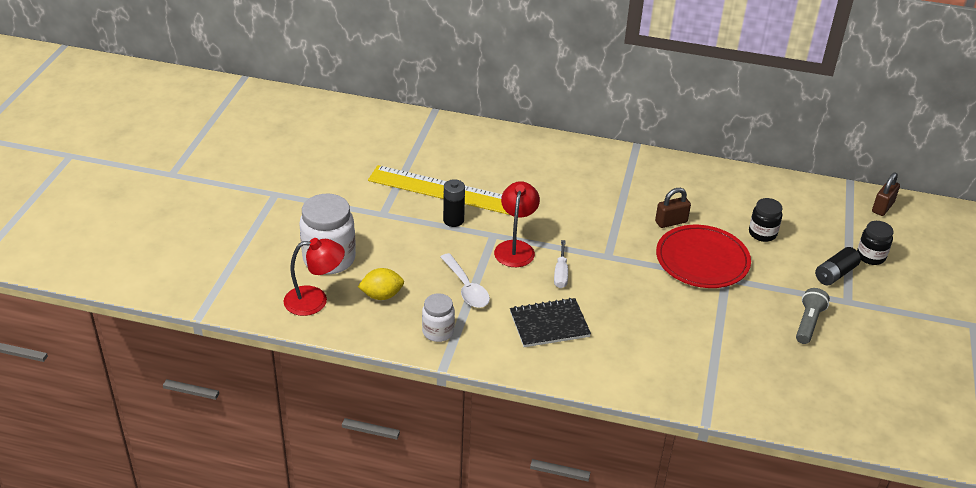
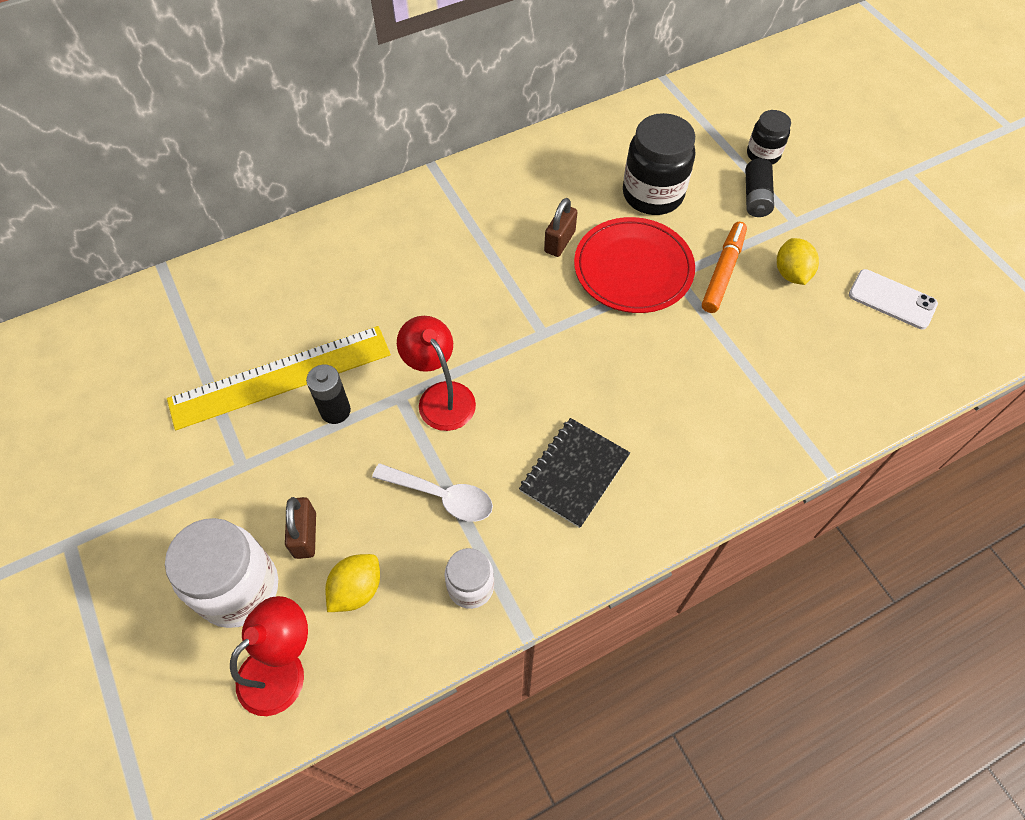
camera: 40 degrees left, 20 degrees up
white screwdriver [554,240,568,288] -> none
black jar [749,198,782,242] -> black jar [623,113,695,215], size x1.75
grey flashlight [796,288,830,344] -> yellow lemon [777,238,819,285]
brown padlock [872,172,900,216] -> brown padlock moved to [285,497,316,559]
none -> orange marker [702,222,747,313]
none -> white phone [849,269,938,329]

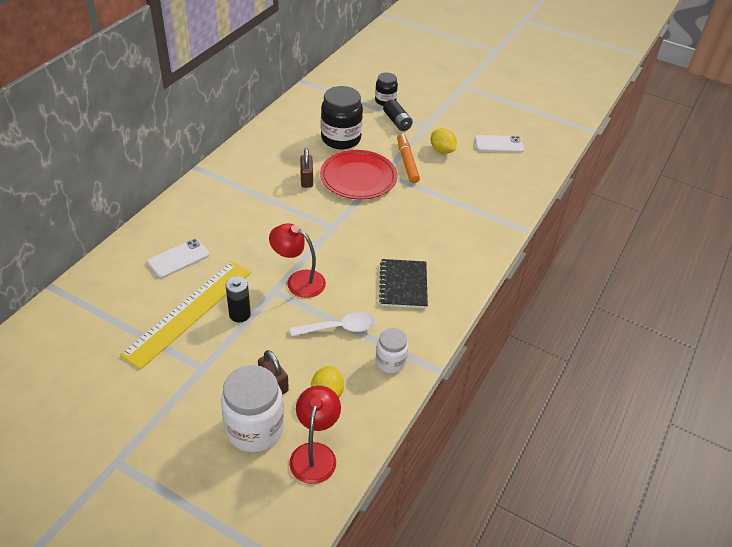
camera: 35 degrees left, 15 degrees down
none -> white phone [147,239,210,278]

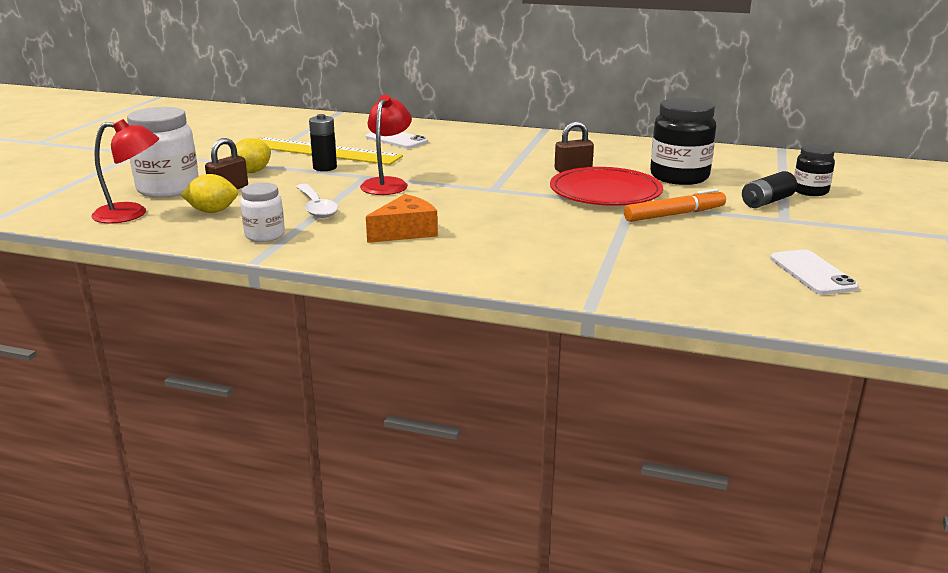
camera: 80 degrees right, 20 degrees down
black notebook [379,259,428,308] -> orange cheese [366,194,438,243]
yellow lemon [431,128,457,154] -> yellow lemon moved to [230,138,271,173]

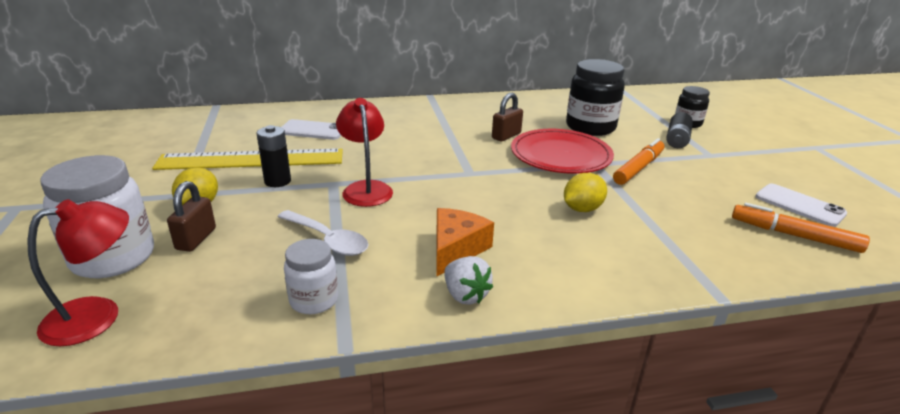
camera: 30 degrees left, 5 degrees up
yellow lemon [181,174,238,213] -> yellow lemon moved to [564,173,607,212]
none -> white strawberry [445,256,493,305]
none -> orange marker [732,203,870,253]

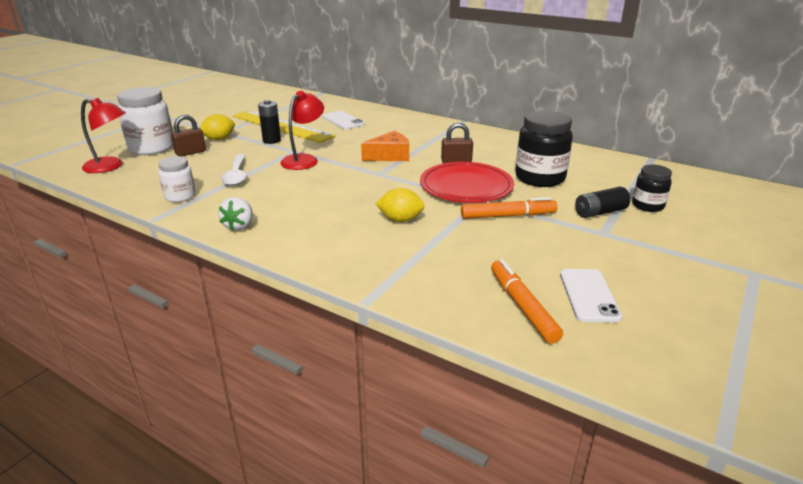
camera: 45 degrees right, 0 degrees up
orange cheese [437,208,494,276] -> orange cheese moved to [361,131,409,161]

